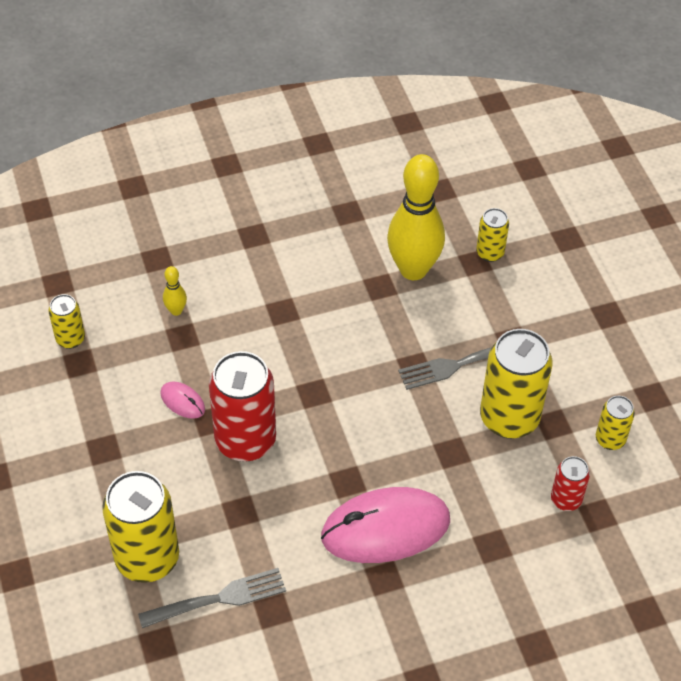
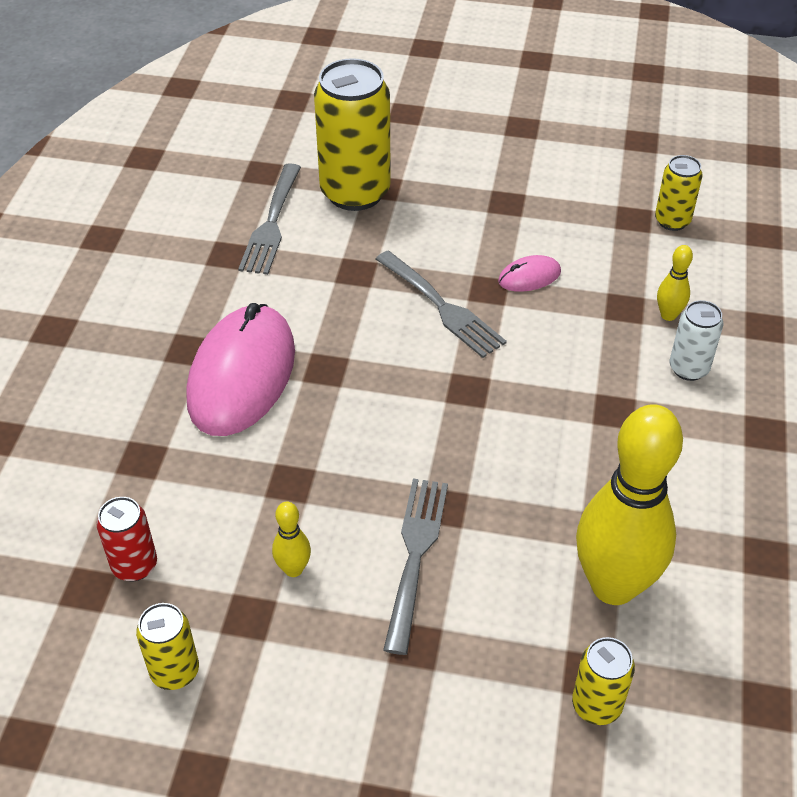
camera: 120 degrees right, 5 degrees down
red can [209,351,276,462] -> grey fork [376,251,507,358]
yellow can [480,329,553,439] -> yellow bowling pin [272,502,311,577]
none -> white can [670,300,723,381]

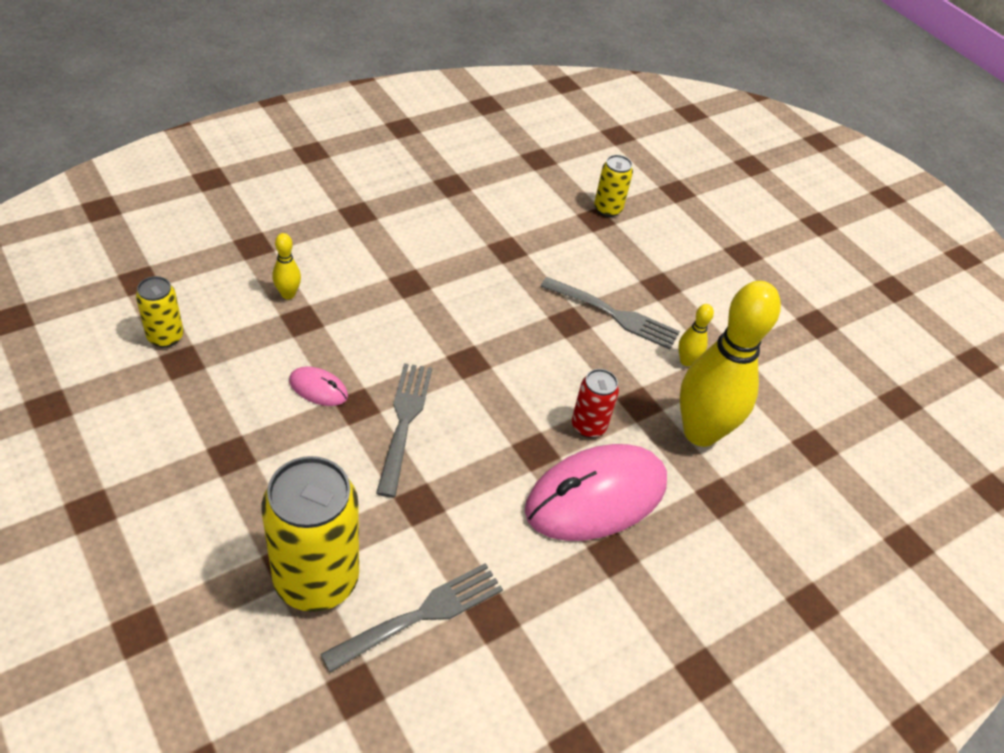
camera: 140 degrees left, 0 degrees up
red can [96,497,157,581] -> red can moved to [572,369,619,438]
yellow can [136,603,199,690] -> none
grey fork [383,478,448,655] -> grey fork turned 120 degrees counterclockwise [541,277,680,349]
yellow bowling pin [576,404,683,605] -> yellow bowling pin moved to [680,281,781,447]
white can [670,300,723,381] -> none

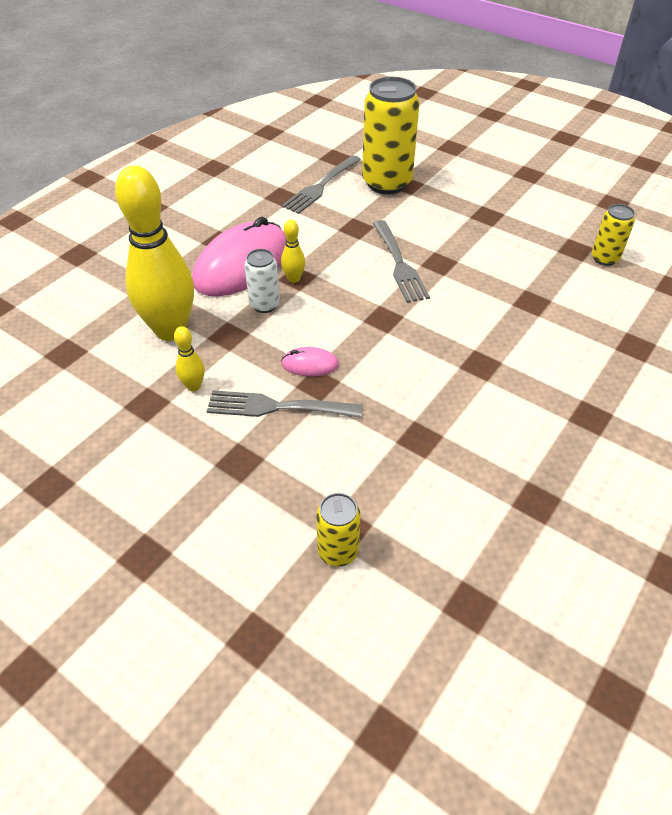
camera: 165 degrees right, 0 degrees up
yellow bowling pin [273,233,301,299] -> yellow bowling pin moved to [281,220,305,283]
pink mouse [289,366,348,406] -> pink mouse moved to [281,347,339,377]
red can [572,369,619,438] -> white can [244,249,280,313]

